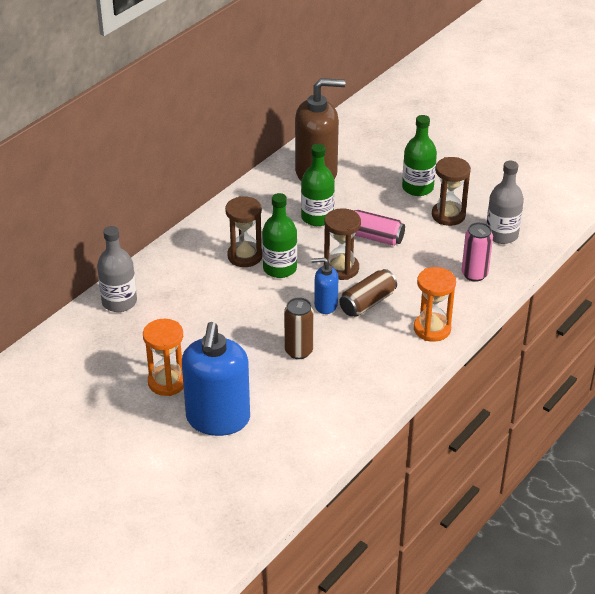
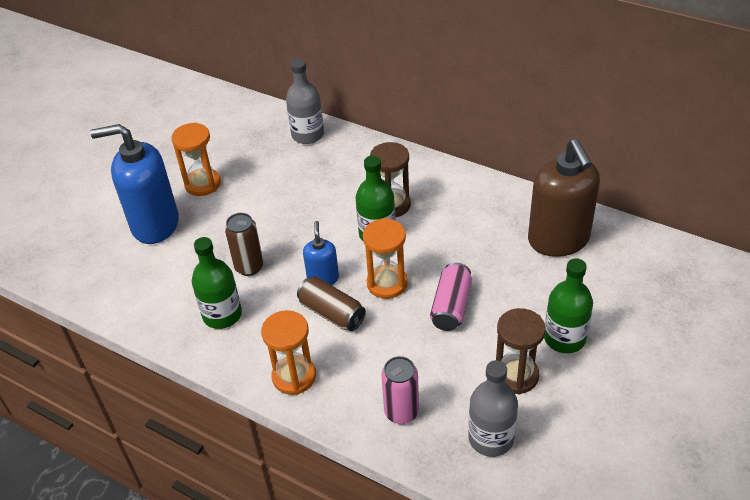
camera: 85 degrees right, 5 degrees up
green bottle [301,144,335,226] -> green bottle moved to [192,237,242,329]
brown hourglass [324,208,361,280] -> orange hourglass [363,218,408,299]

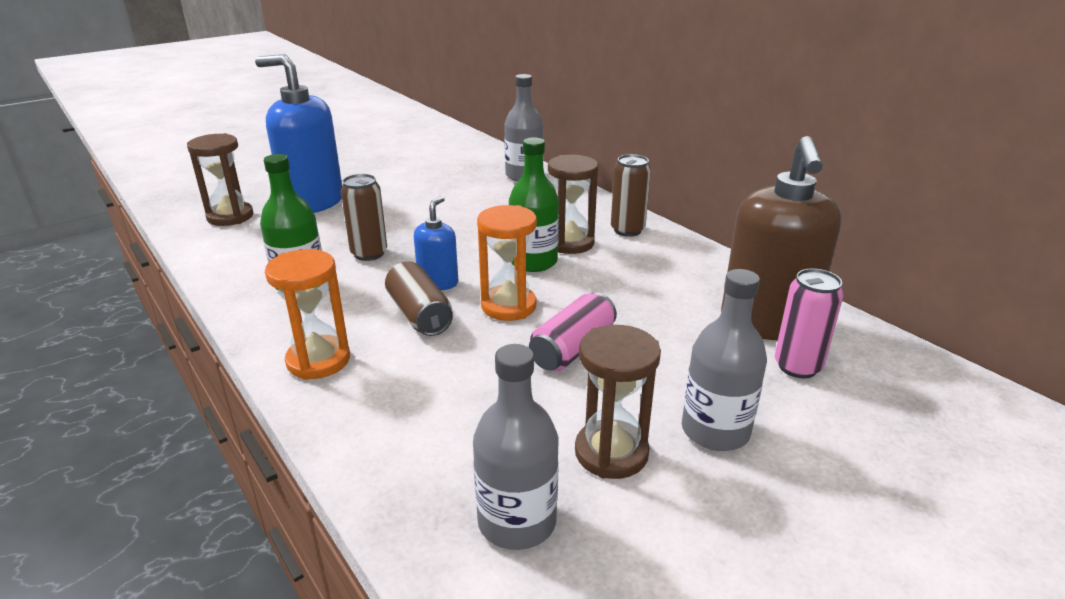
camera: 20 degrees right, 15 degrees down
orange hourglass [171,122,221,196] -> none
pink can [381,356,419,424] -> pink can moved to [775,268,843,378]
green bottle [544,258,593,353] -> grey bottle [682,269,767,451]
none -> brown hourglass [187,133,253,226]
none -> brown can [611,154,651,237]

